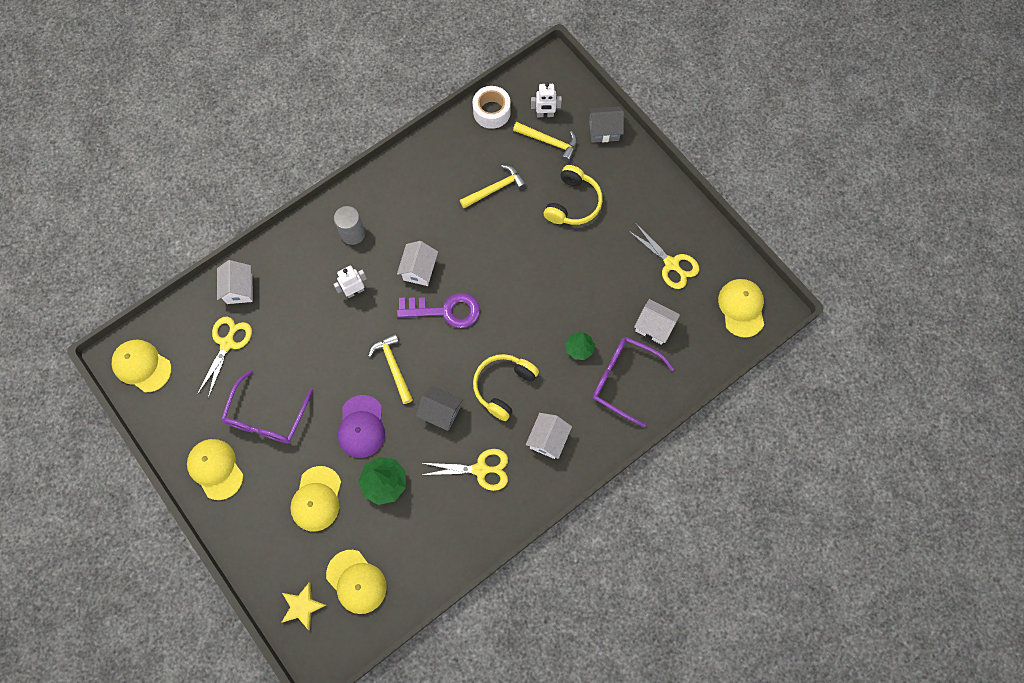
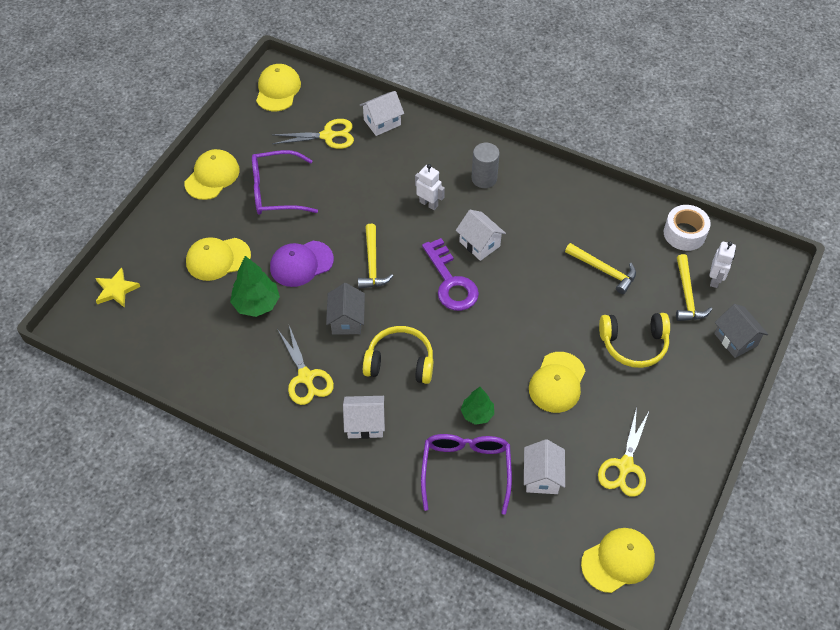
camera: 65 degrees right, 15 degrees down
yellow cap [326,550,387,614] -> yellow cap moved to [529,352,585,413]
yellow hammer [368,333,413,404] -> yellow hammer turned 135 degrees clockwise [358,224,393,289]
white house [397,241,438,286] -> white house turned 60 degrees clockwise [456,210,506,261]
white robot [531,82,562,117] -> white robot turned 135 degrees counterclockwise [709,242,736,288]

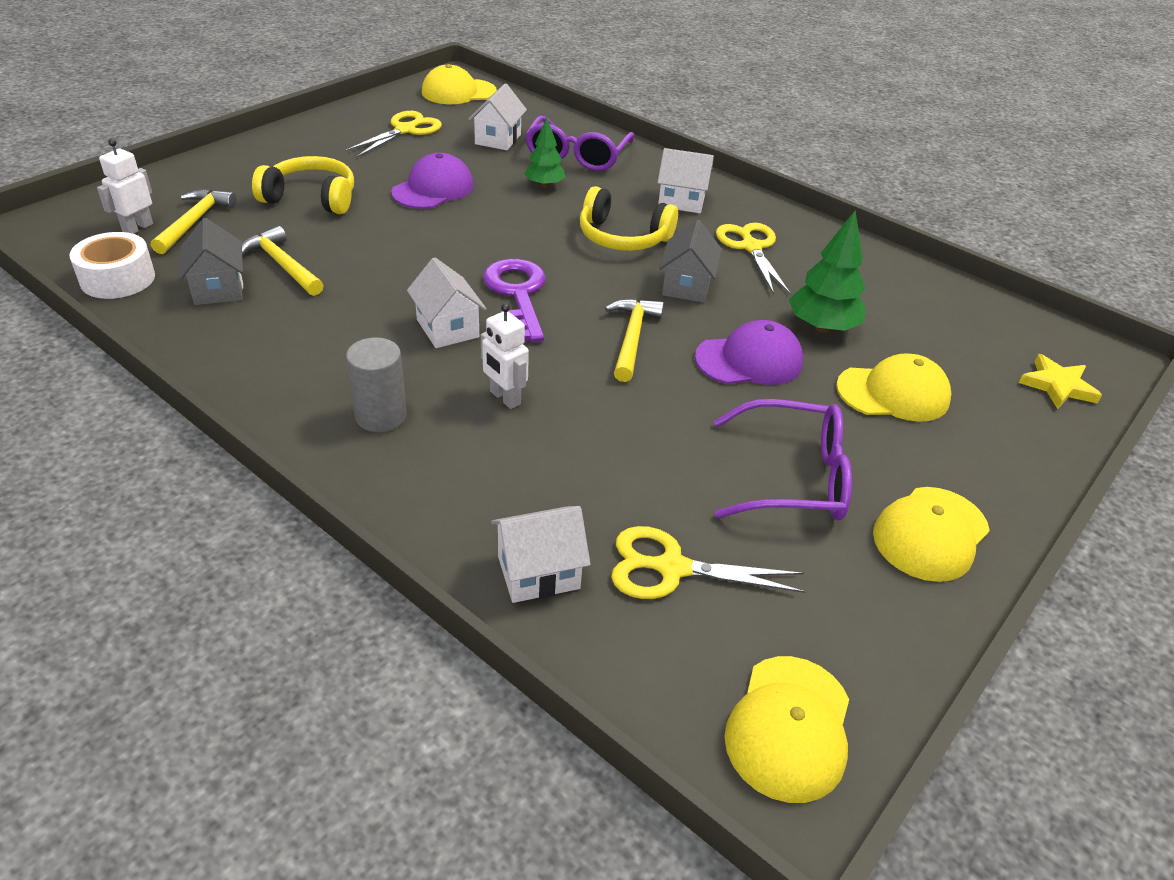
camera: 170 degrees left, 15 degrees down
yellow cap [529,352,585,413] -> purple cap [391,153,474,209]
grey house [714,304,768,358] -> grey house moved to [179,218,243,305]

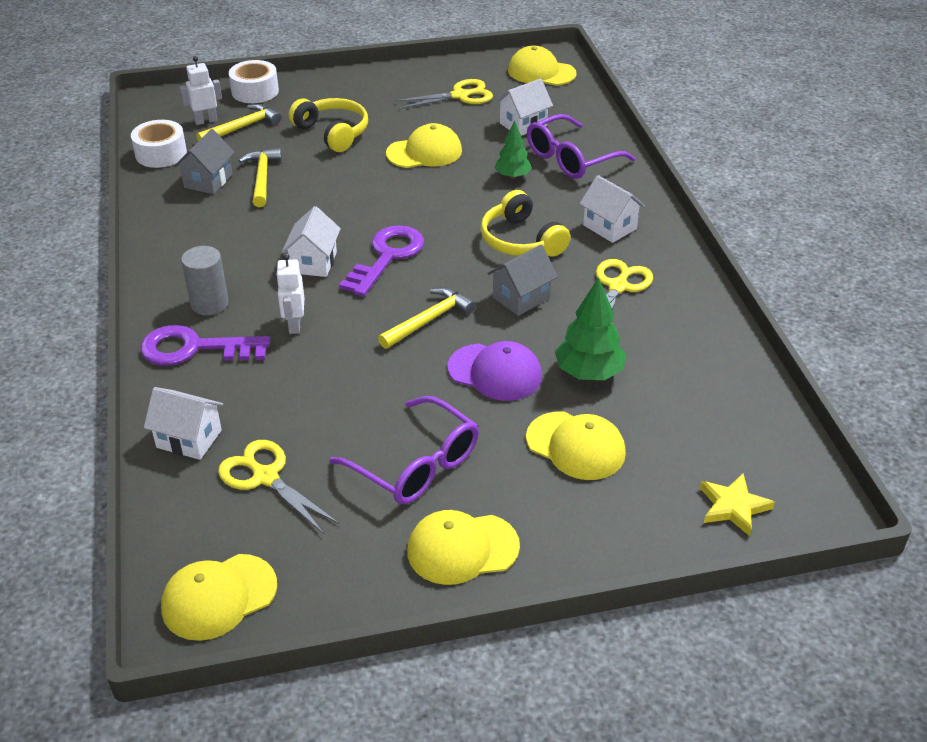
camera: 40 degrees right, 0 degrees up
purple cap [391,153,474,209] -> yellow cap [386,123,462,168]
none -> purple key [141,325,271,366]
none -> white tape [229,60,279,103]

